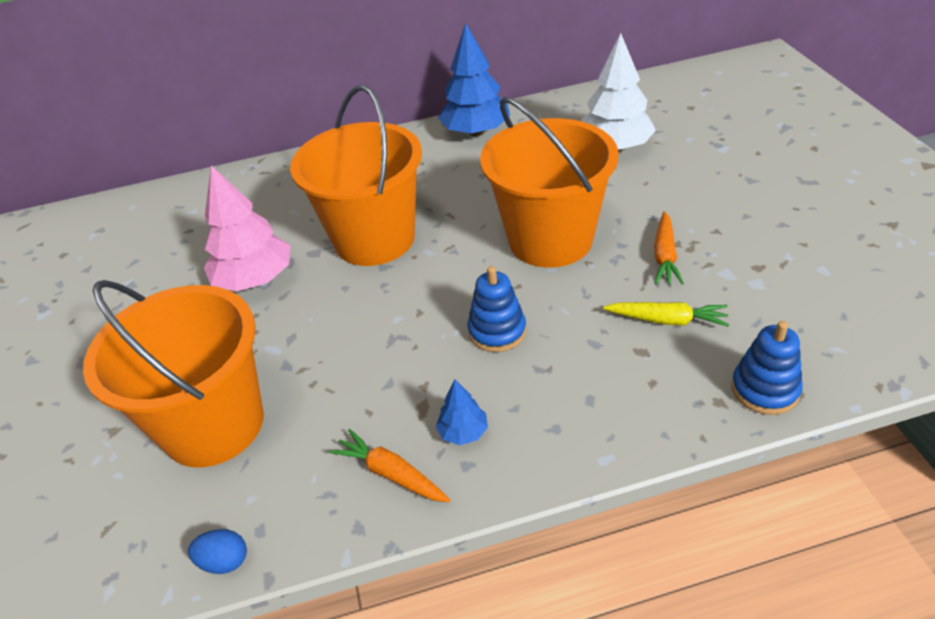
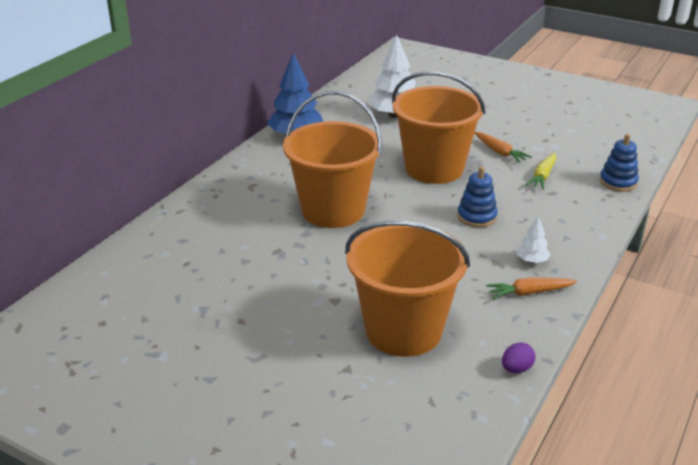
camera: 50 degrees left, 10 degrees down
blue egg [188,529,247,574] -> purple egg [502,342,536,373]
pink tree [204,166,290,292] -> none
blue tree [436,380,488,445] -> white tree [517,216,551,263]
yellow carrot [603,302,729,327] -> yellow carrot turned 150 degrees clockwise [526,153,557,189]

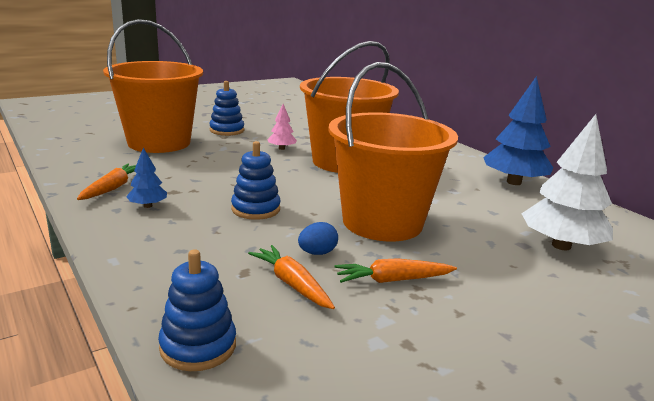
camera: 115 degrees right, 10 degrees down
purple egg [502,342,536,373] -> none
white tree [517,216,551,263] -> blue tree [126,147,167,208]
yellow carrot [526,153,557,189] -> orange carrot [248,245,335,309]
none -> blue stacking toy [209,81,244,136]
none -> pink tree [267,104,297,150]
none -> blue egg [298,222,338,255]

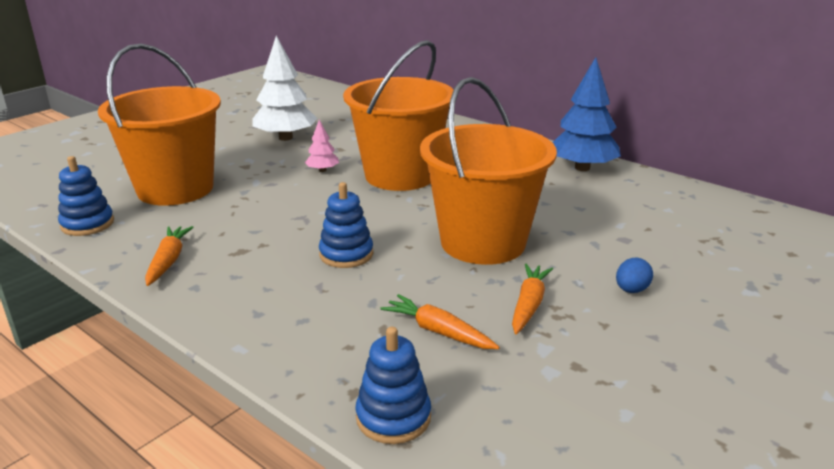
camera: 15 degrees left, 5 degrees up
blue tree [126,147,167,208] -> none
blue stacking toy [209,81,244,136] -> blue stacking toy moved to [58,156,114,236]
blue egg [298,222,338,255] -> blue egg moved to [616,257,653,293]
orange carrot [334,258,457,283] -> orange carrot turned 135 degrees clockwise [512,264,553,335]
white tree [521,114,613,250] -> white tree moved to [252,36,317,141]

